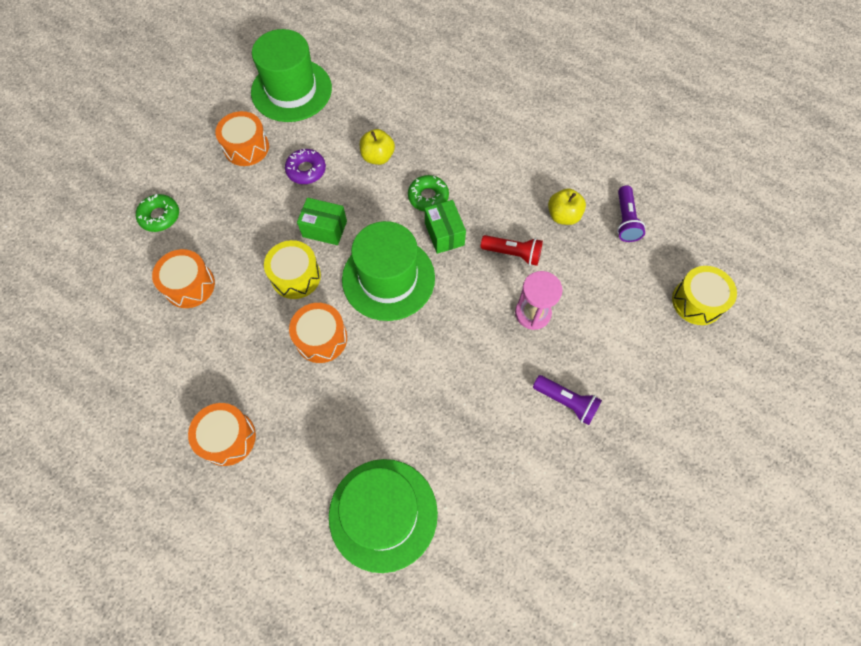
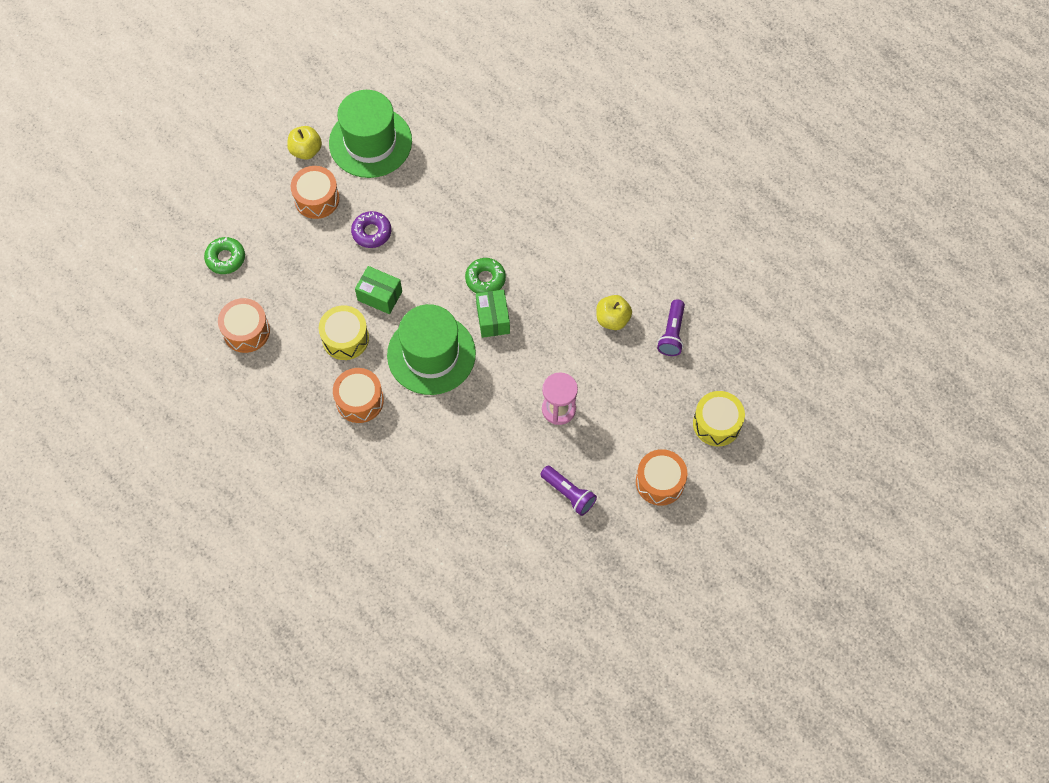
camera: 10 degrees right, 0 degrees up
orange drum [188,403,256,466] -> orange drum moved to [636,449,687,506]
green hat [329,459,438,573] -> none
yellow apple [360,129,395,165] -> yellow apple moved to [287,126,322,160]
red flashlight [481,235,543,266] -> none

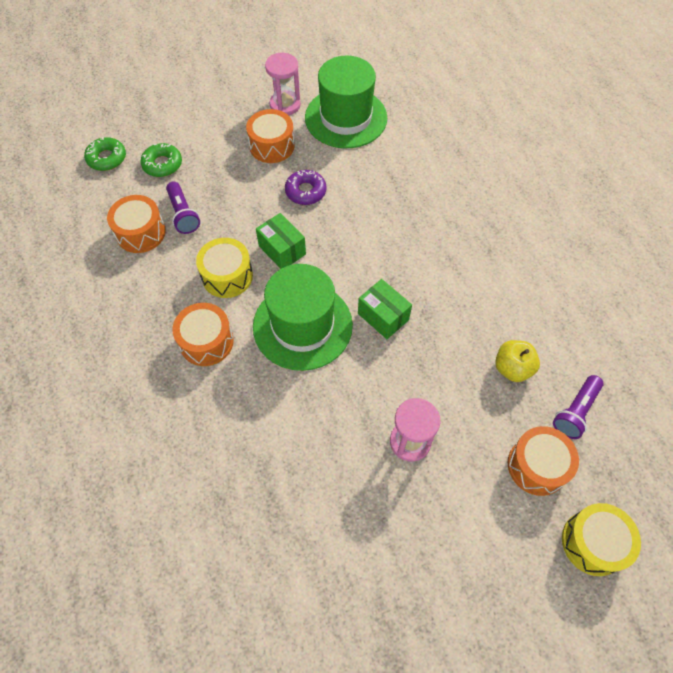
camera: 25 degrees right, 5 degrees down
yellow apple [287,126,322,160] -> pink hourglass [265,53,301,116]
green donut [465,258,506,293] -> green donut moved to [84,137,126,171]
green box [476,290,510,338] -> green box turned 60 degrees counterclockwise [358,279,412,339]
purple flashlight [540,466,597,516] -> purple flashlight moved to [166,182,200,234]
orange drum [636,449,687,506] -> orange drum moved to [508,426,579,496]

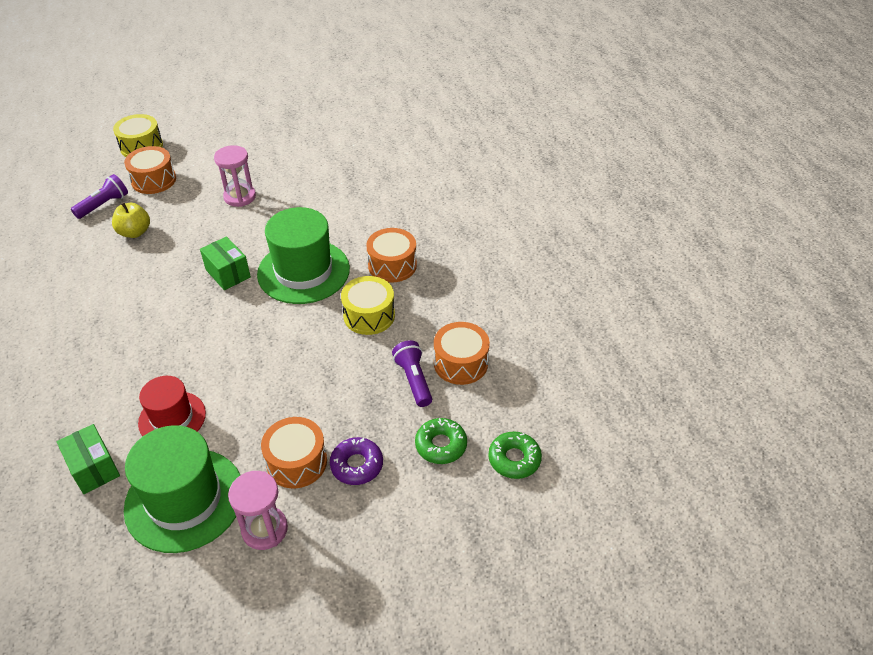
camera: 175 degrees left, 15 degrees down
green box [256,213,306,269] -> green box moved to [57,424,120,494]
purple donut [285,170,327,205] -> purple donut moved to [330,437,383,485]
none -> red hat [138,376,206,436]

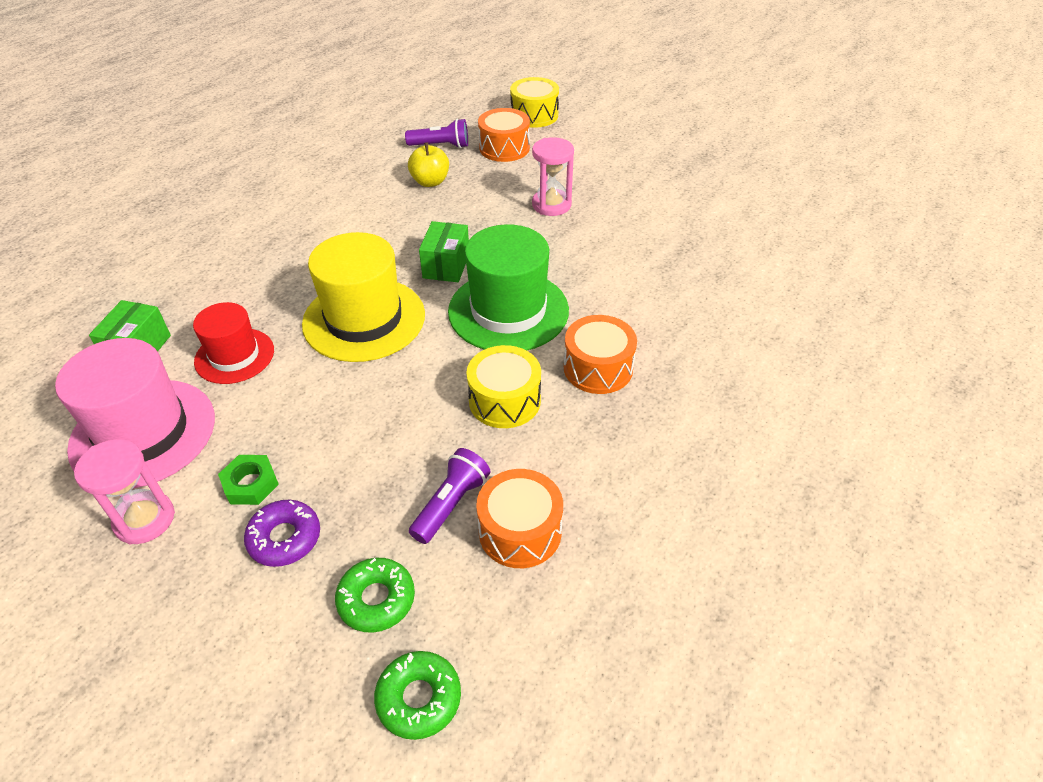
camera: 50 degrees right, 0 degrees up
green hat [124,425,240,553] -> pink hat [55,338,215,488]
orange drum [261,417,327,488] -> green nut [218,455,279,505]
none -> yellow hat [302,232,425,362]

